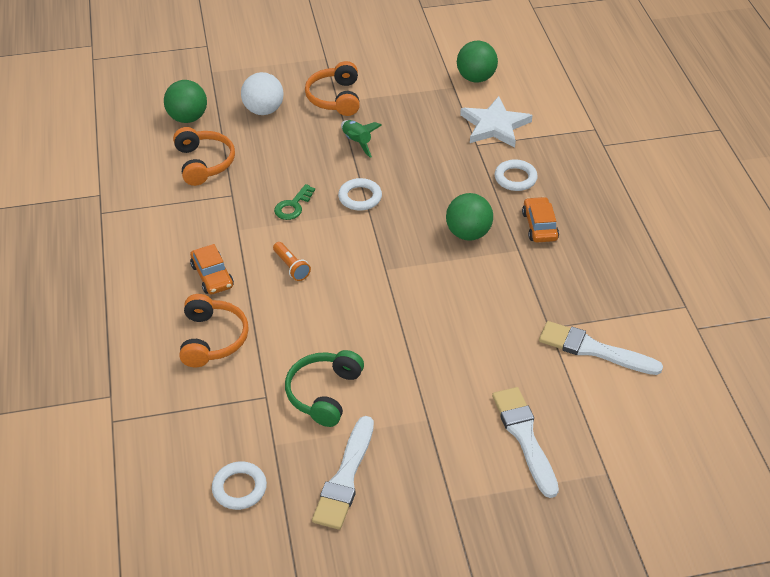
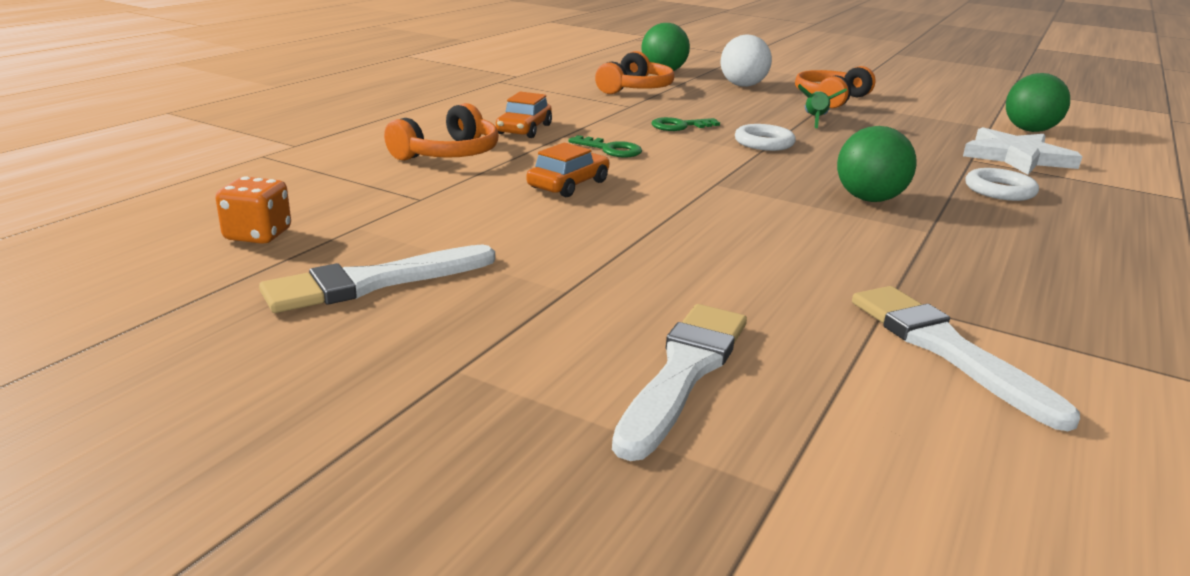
camera: 40 degrees right, 20 degrees down
white ring [212,462,267,510] -> orange dice [215,177,291,244]
orange flashlight [273,242,311,281] -> green key [568,135,642,158]
green headphones [285,350,364,427] -> none
orange car [522,197,559,243] -> orange car moved to [527,143,609,197]

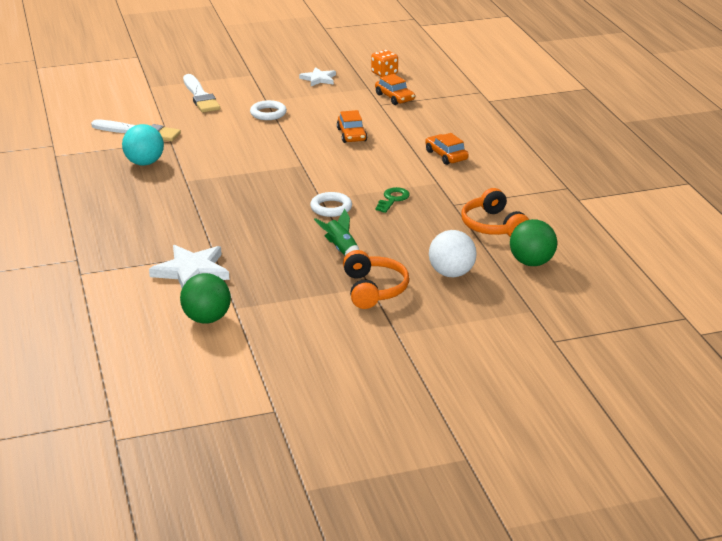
camera: 135 degrees right, 5 degrees up
white brush [259,244,495,313] -> white star [299,67,336,86]
orange headphones [384,103,499,161] -> none
green key [568,135,642,158] -> none
green ball [837,126,917,202] -> none
white ring [965,168,1039,201] -> white ring moved to [250,100,287,120]
none -> turquoise ball [122,124,164,165]
none -> orange car [375,74,415,105]

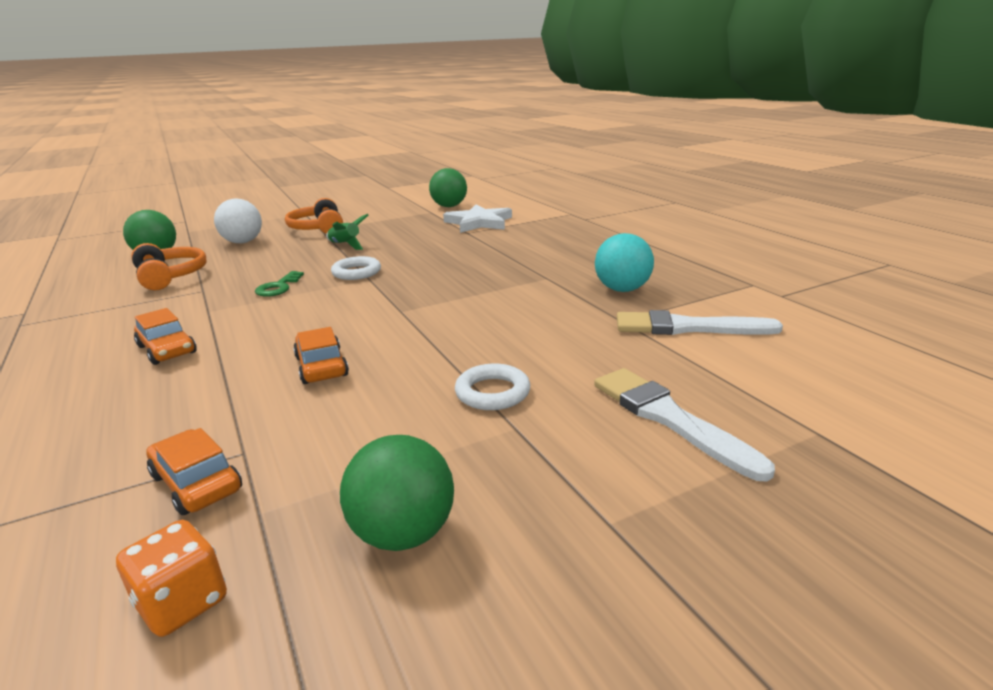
camera: 170 degrees right, 5 degrees down
white star [299,67,336,86] -> green ball [340,435,454,551]

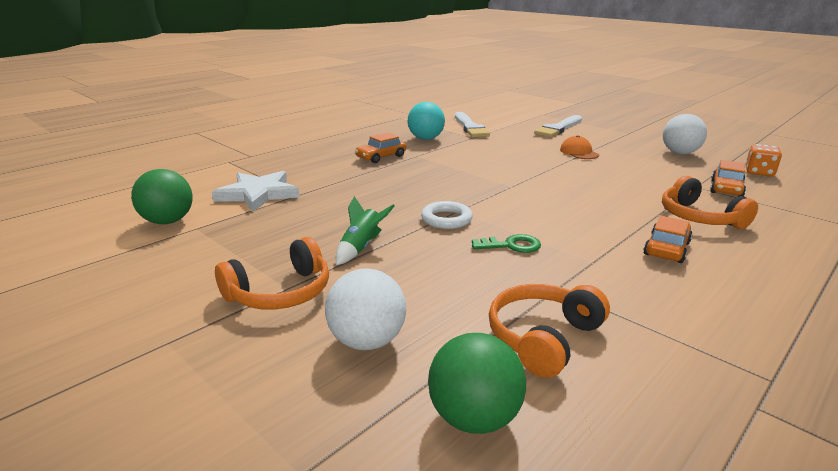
camera: 110 degrees left, 0 degrees up
orange car [293,327,349,384] -> orange car moved to [355,132,406,163]
green ball [340,435,454,551] -> white ball [663,114,707,154]
white ring [455,364,530,410] -> orange cap [560,135,599,159]
none -> orange headphones [662,176,758,229]

